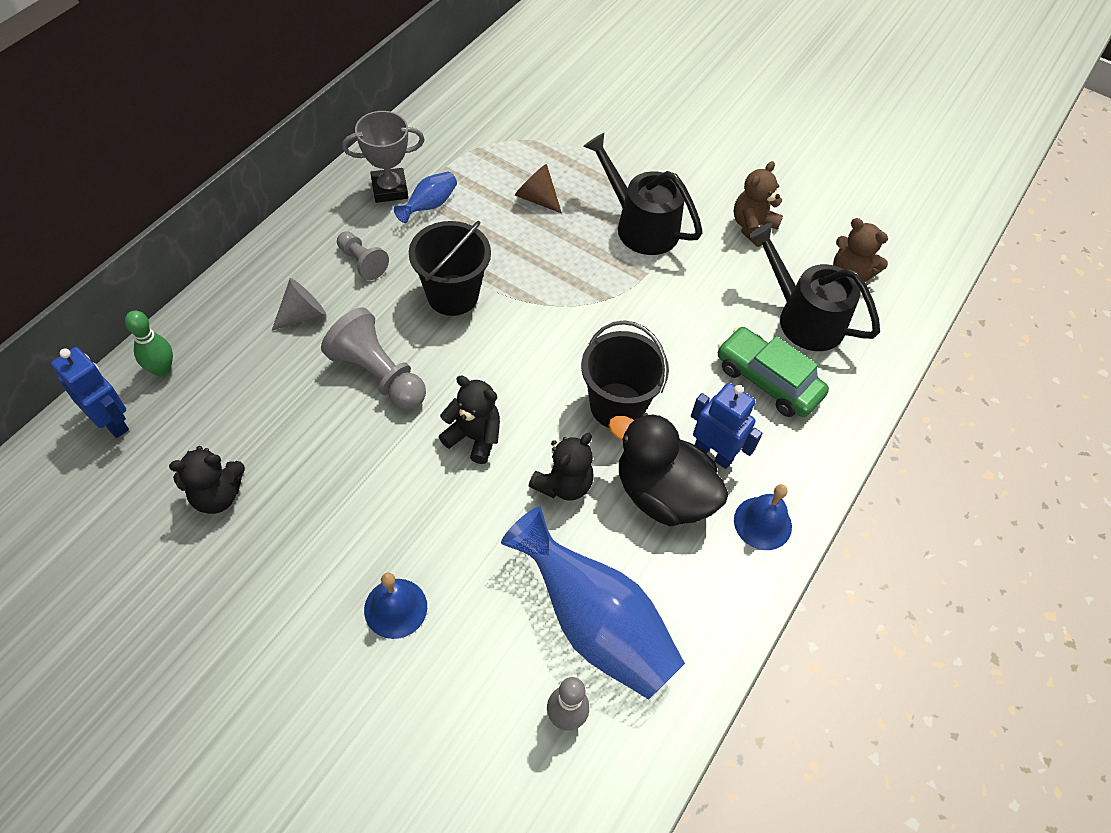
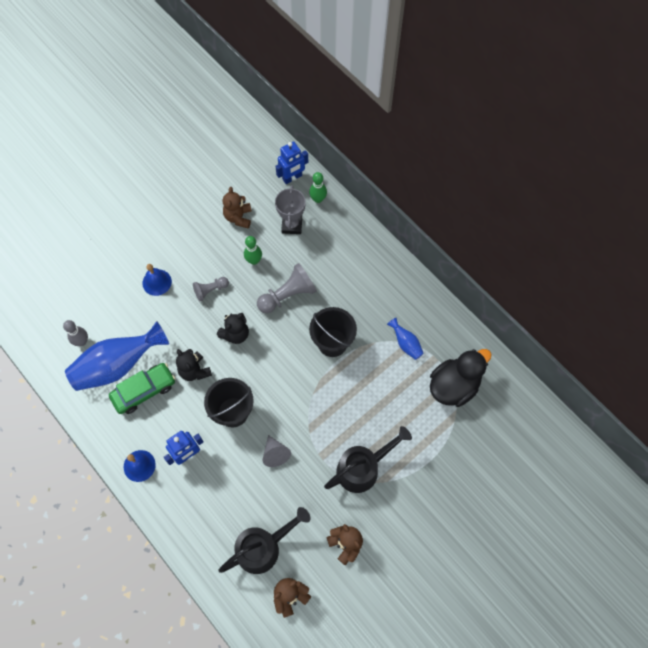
camera: 110 degrees right, 10 degrees up
black teddy bear [169,446,245,514] -> brown teddy bear [223,187,252,228]
grey cone [272,278,326,331] -> grey cone moved to [263,435,291,467]
grey pawn [337,231,389,280] -> grey pawn moved to [193,277,229,301]
grey trophy [342,111,425,203] -> grey trophy moved to [275,185,306,234]
brown cone [515,164,562,213] -> none
black duck [608,413,728,526] -> black duck moved to [430,349,492,407]
green car [717,327,829,417] -> green car moved to [109,363,175,414]
none -> green bowling pin [244,236,262,265]

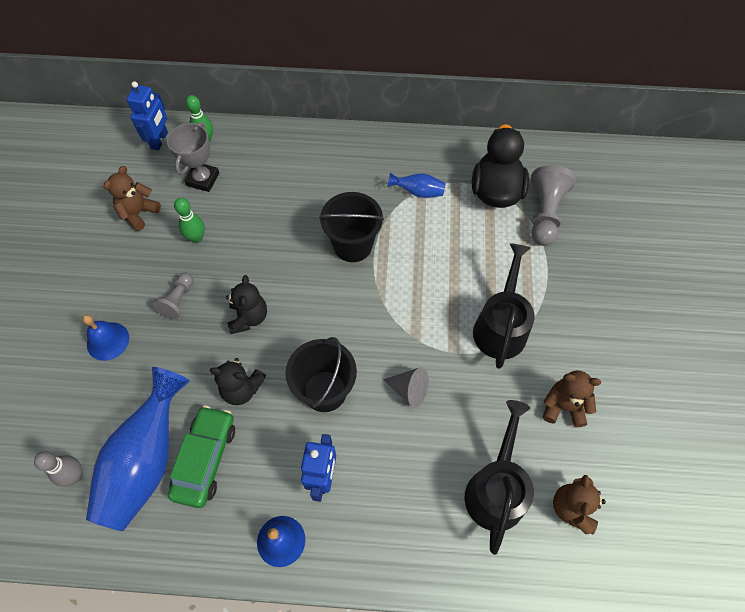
camera: 45 degrees left, 5 degrees down
brown teddy bear [223,187,252,228] -> brown teddy bear turned 75 degrees clockwise [104,166,161,231]
grey pawn [257,263,317,313] -> grey pawn moved to [531,165,576,246]
grey trophy [275,185,306,234] -> grey trophy turned 60 degrees clockwise [167,122,219,192]

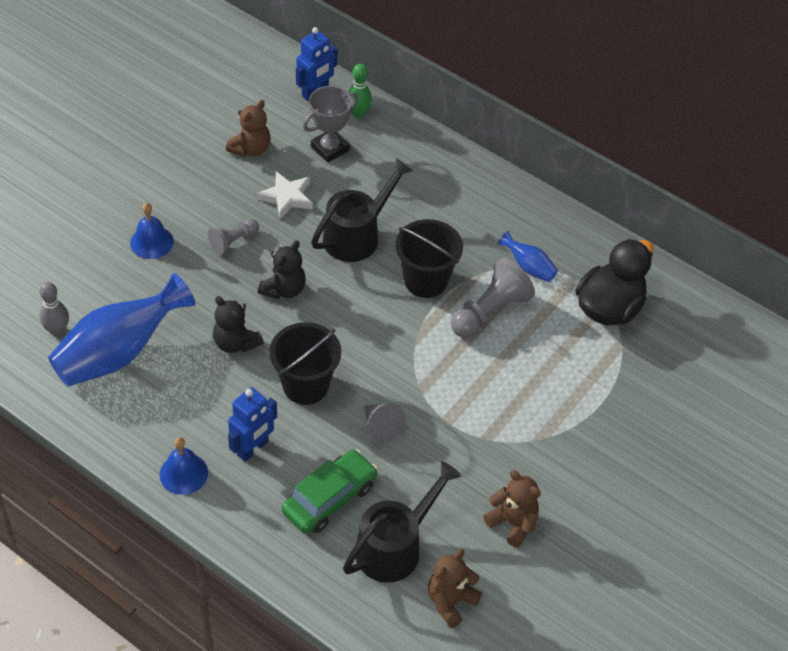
camera: 30 degrees right, 10 degrees down
brown teddy bear [104,166,161,231] -> brown teddy bear turned 150 degrees clockwise [226,100,271,157]
green car [168,406,235,508] -> green car moved to [282,449,378,534]
green bowling pin [174,198,205,243] -> white star [257,171,313,219]
black watering can [473,243,534,369] -> black watering can moved to [311,158,413,262]
grey pawn [531,165,576,246] -> grey pawn moved to [451,258,535,338]

